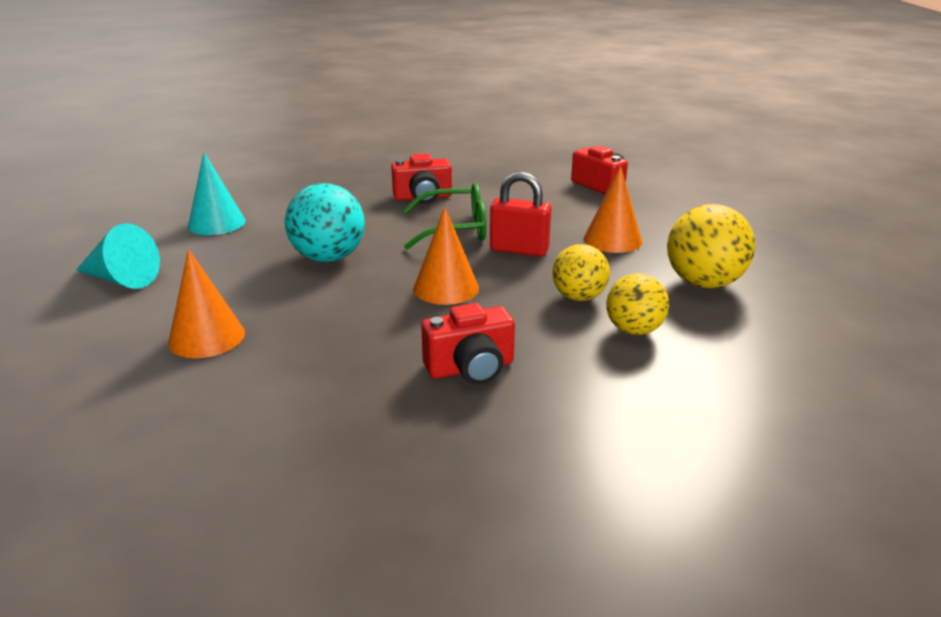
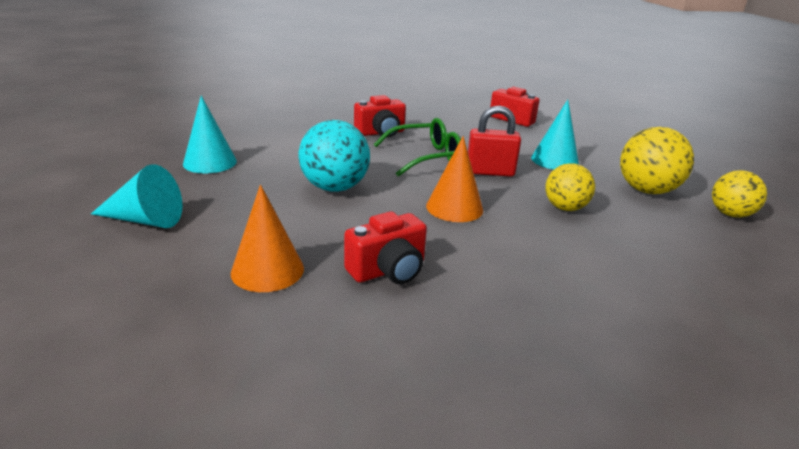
camera: 15 degrees left, 0 degrees up
red camera [421,303,515,385] -> red camera moved to [344,212,427,284]
orange cone [584,166,642,253] -> turquoise cone [531,100,579,170]
yellow ball [606,274,669,335] -> yellow ball moved to [712,170,767,218]

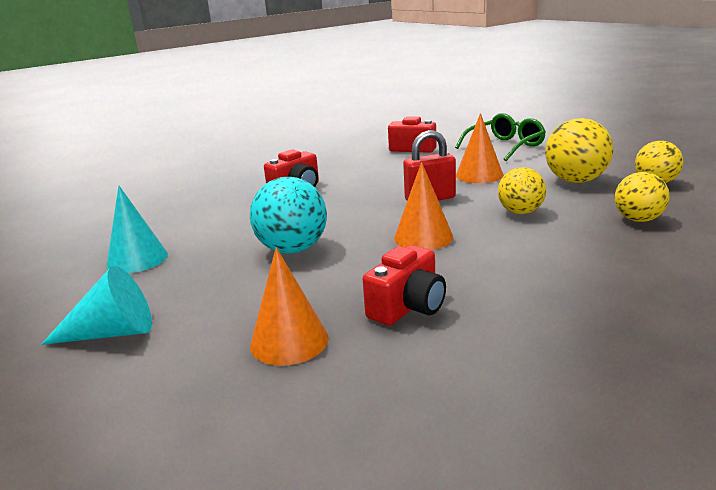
camera: 15 degrees left, 5 degrees down
green glasses [373,118,461,177] -> green glasses moved to [455,113,546,161]
turquoise cone [531,100,579,170] -> orange cone [456,113,504,183]
none -> yellow ball [615,172,670,222]

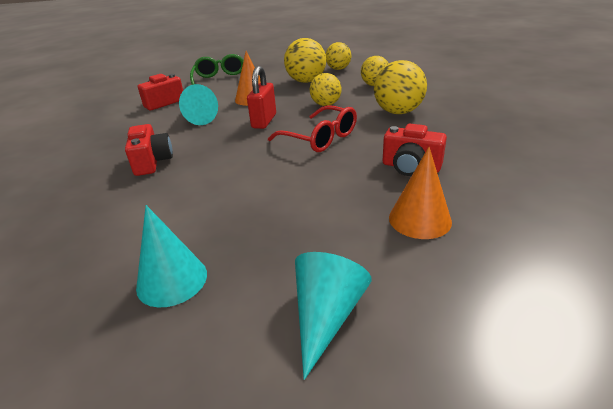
camera: 60 degrees left, 10 degrees up
turquoise ball [250,177,327,253] -> none
red camera [363,245,446,326] -> red camera turned 135 degrees clockwise [383,124,447,176]
orange cone [394,162,453,250] -> red glasses [268,105,357,152]
none -> turquoise cone [179,84,218,125]
none -> yellow ball [374,60,427,114]

